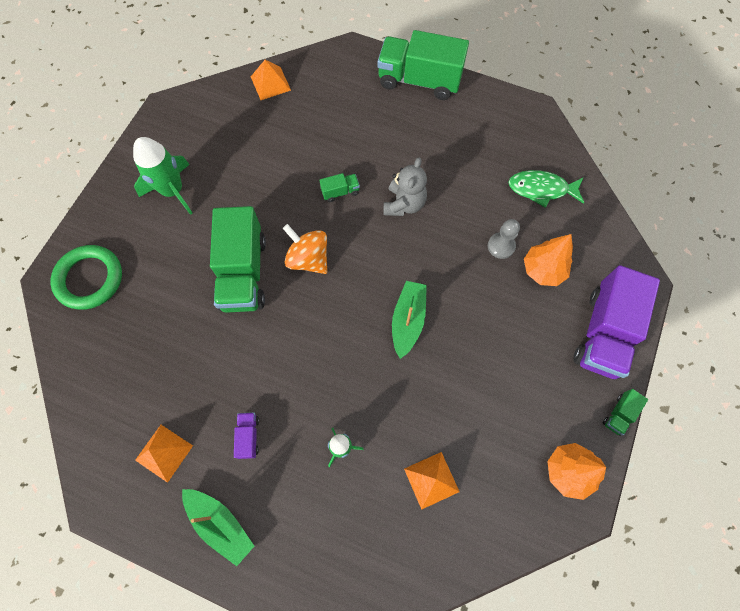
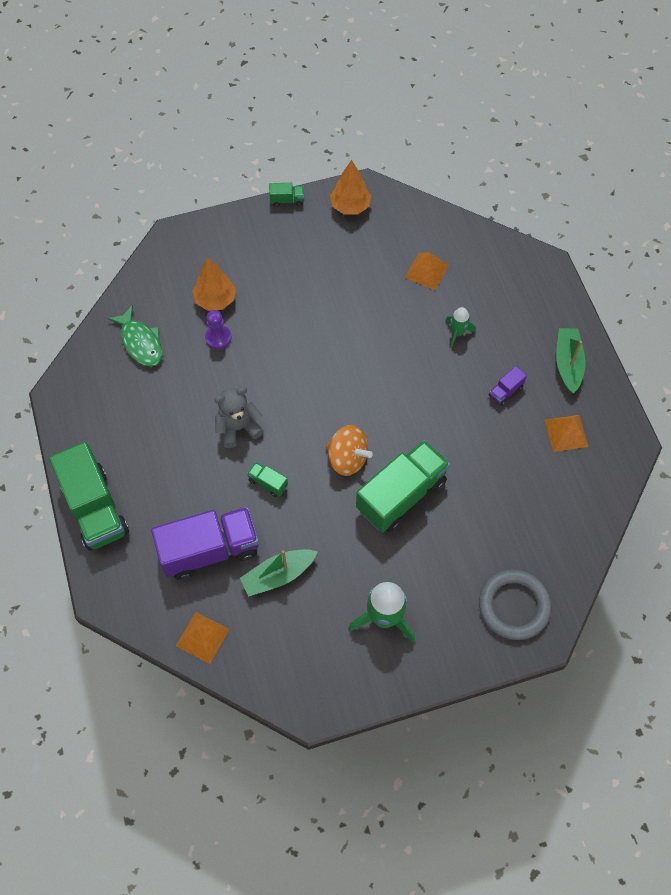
camera: 130 degrees left, 5 degrees down
green ring [51,245,122,310] -> grey ring [479,569,551,640]
orange spinning top [283,224,327,274] -> orange spinning top turned 60 degrees counterclockwise [326,425,373,476]
green boat [392,281,427,359] -> green boat moved to [240,549,318,597]
grey pawn [488,219,520,259] -> purple pawn [205,310,231,349]
purple truck [573,265,660,379] -> purple truck moved to [151,507,259,580]

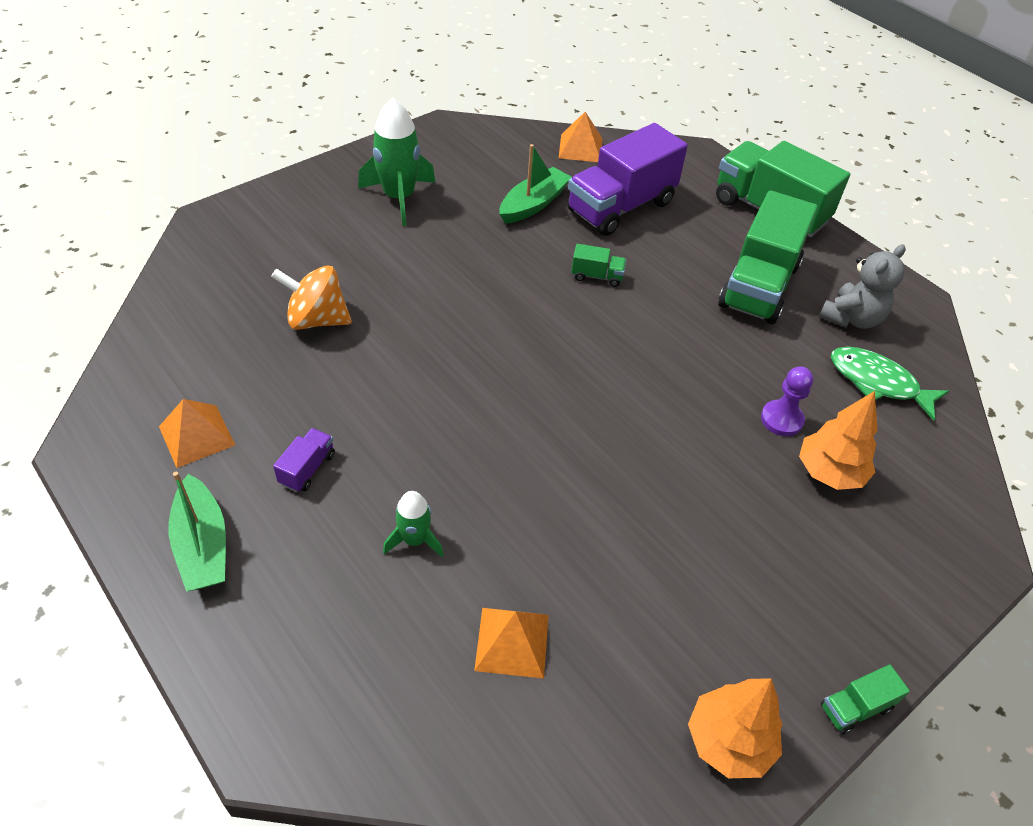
camera: 155 degrees right, 15 degrees down
grey teddy bear [214,387,264,448] -> grey teddy bear moved to [819,244,906,329]
orange spinning top [326,425,373,476] -> orange spinning top moved to [271,266,352,330]
green truck [356,440,450,533] -> green truck moved to [718,190,818,324]
grey ring [479,569,551,640] -> none

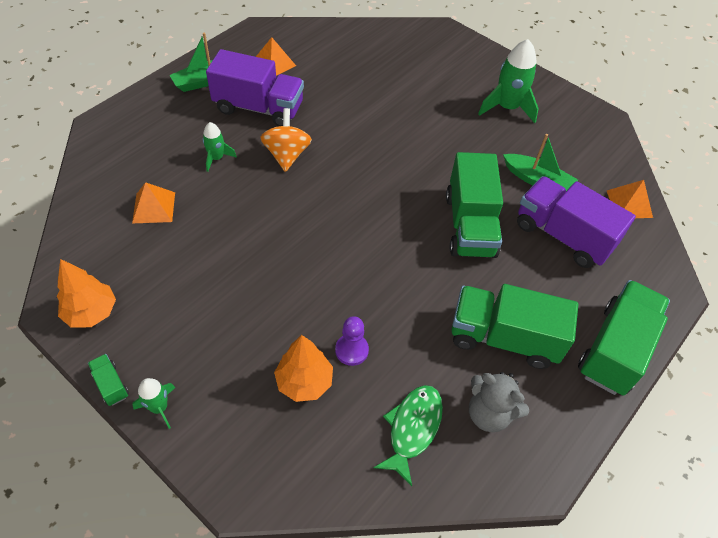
camera: 80 degrees right, 5 degrees up
orange spinning top [271,266,352,330] -> orange spinning top moved to [260,108,312,172]
purple truck [273,428,335,492] -> purple truck [206,49,304,126], size x2.39
green truck [571,244,626,287] -> green truck [446,152,503,258], size x2.39
none -> green rocket [132,378,176,429]

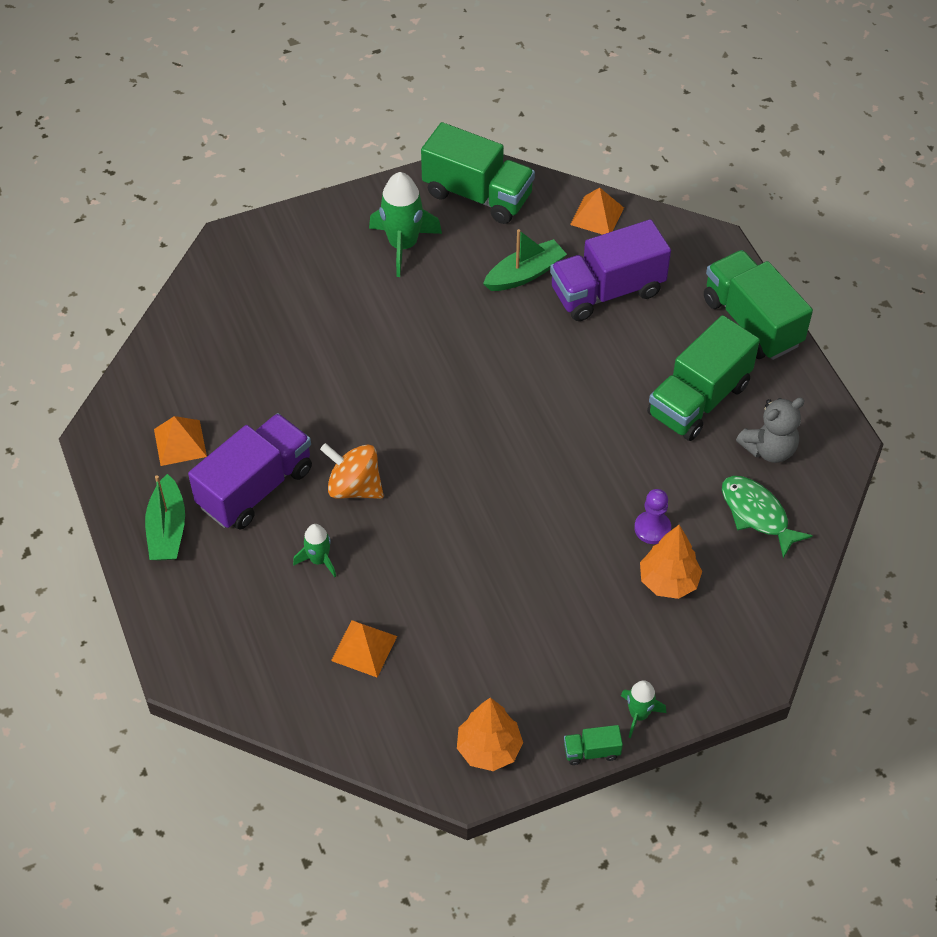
camera: 60 degrees left, 0 degrees up
green truck [446,152,503,258] -> green truck moved to [421,122,535,224]

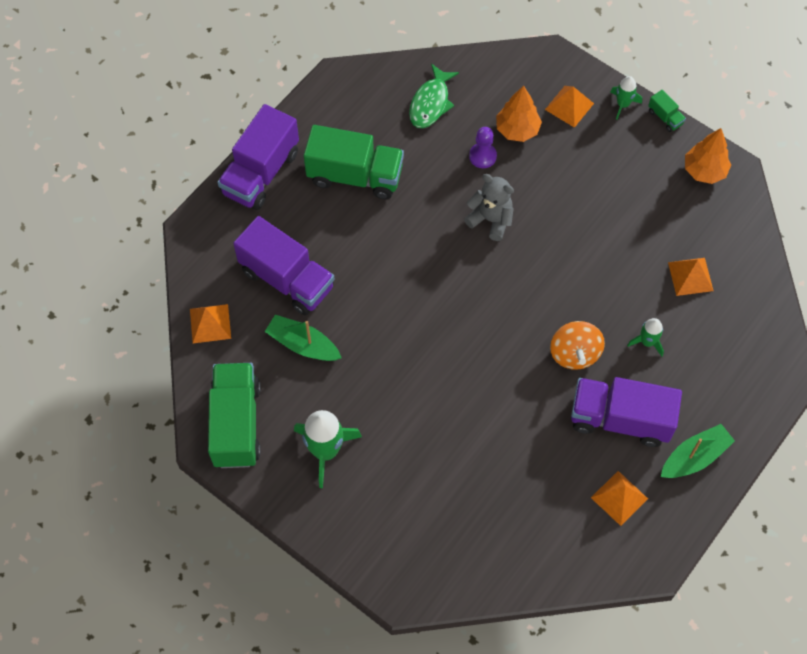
camera: 120 degrees left, 10 degrees up
green truck [704,250,813,360] -> purple truck [217,104,299,210]
grey teddy bear [736,398,805,463] -> grey teddy bear moved to [464,174,514,241]
none -> orange pyramid [545,86,594,128]

